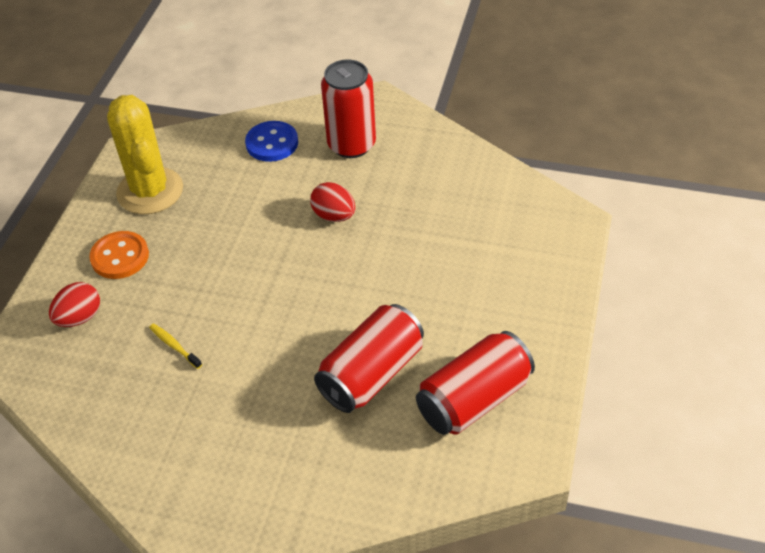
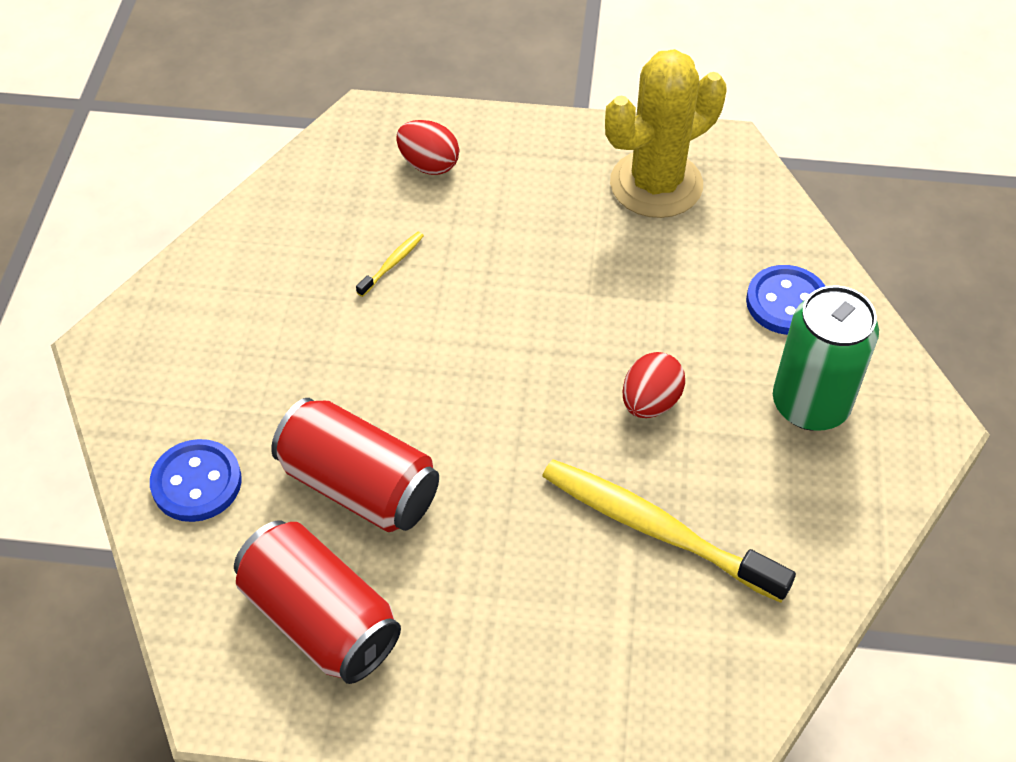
camera: 80 degrees right, 5 degrees up
orange button [89,231,149,279] -> none
red can [321,59,376,158] -> green can [773,286,879,431]
none -> blue button [150,439,242,522]
none -> yellow toothbrush [542,459,796,603]

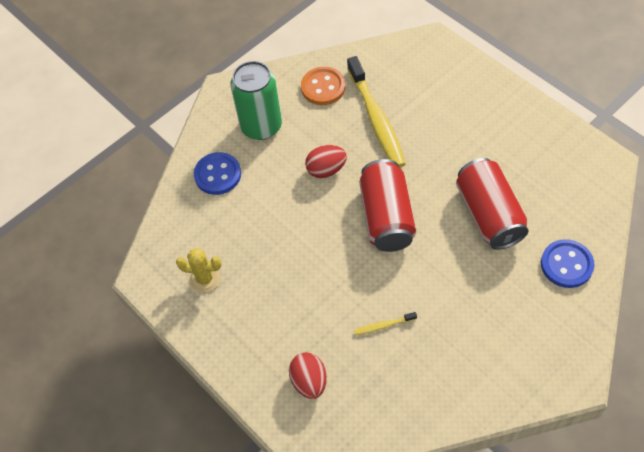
camera: 135 degrees left, 5 degrees up
red can [234,521,401,684] -> red can moved to [359,159,416,252]
yellow cactus [605,49,727,218] -> yellow cactus [176,248,222,293], size x0.50
none -> orange button [301,67,345,105]

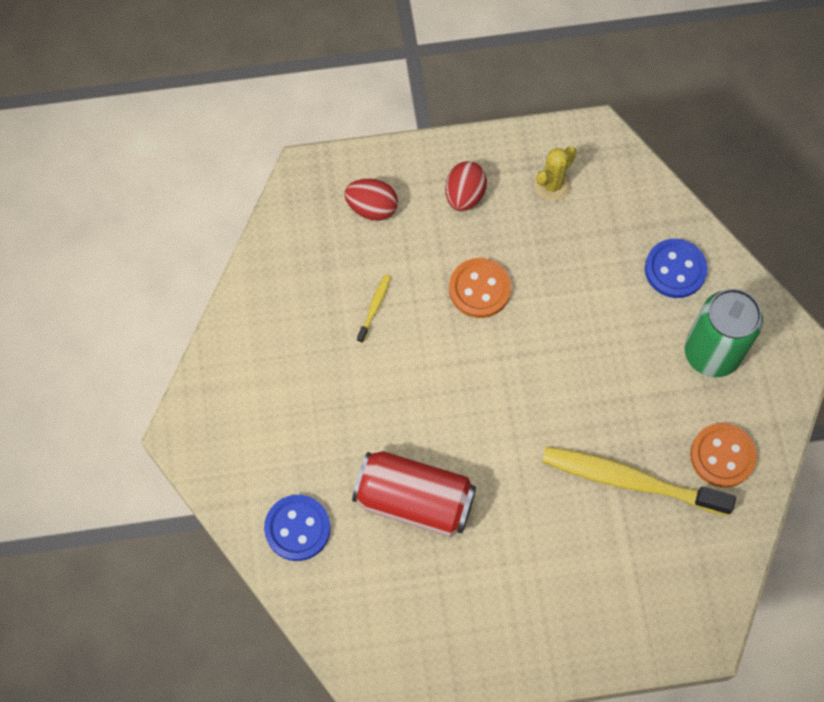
camera: 120 degrees right, 10 degrees up
red egg [305,145,347,178] -> red egg moved to [445,161,487,211]
red can [359,159,416,252] -> none
none -> orange button [449,258,511,318]

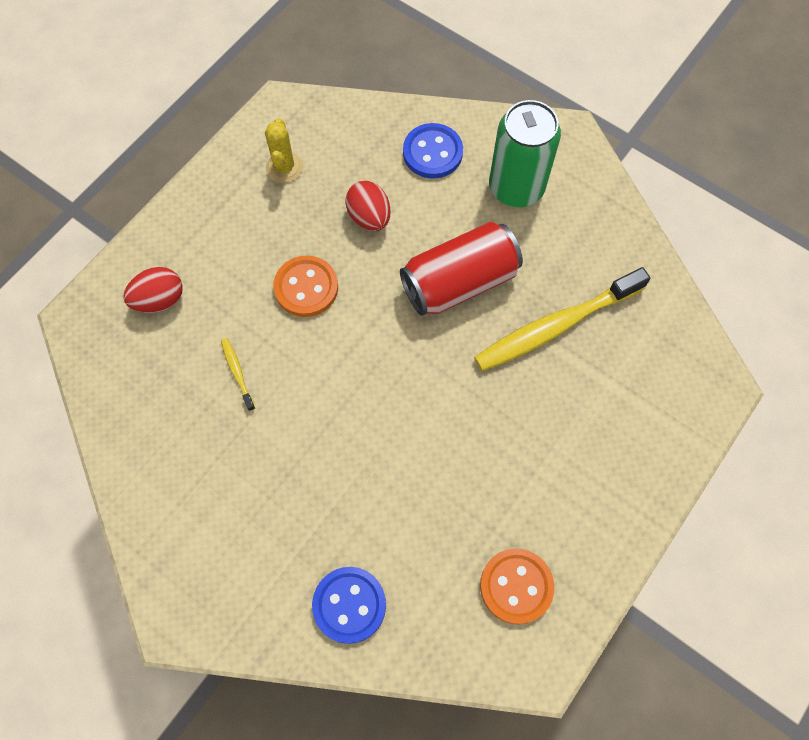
camera: 45 degrees left, 0 degrees up
red can [352,451,476,537] -> red can moved to [400,222,523,316]
red egg [445,161,487,211] -> red egg moved to [345,181,391,231]
orange button [690,423,757,487] -> orange button moved to [480,548,554,624]

